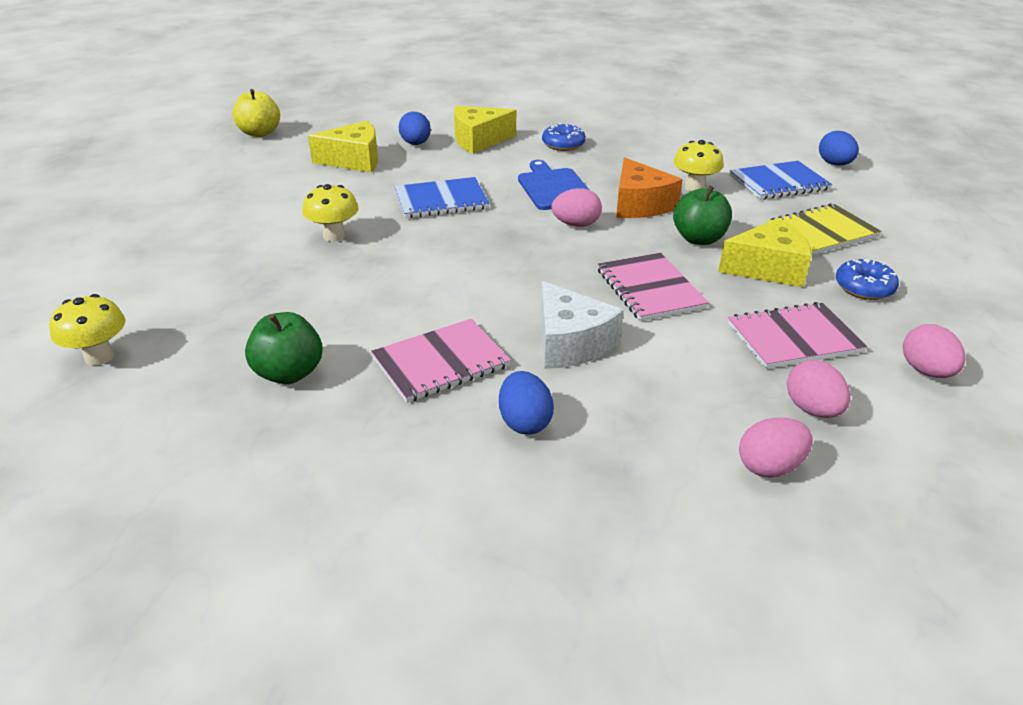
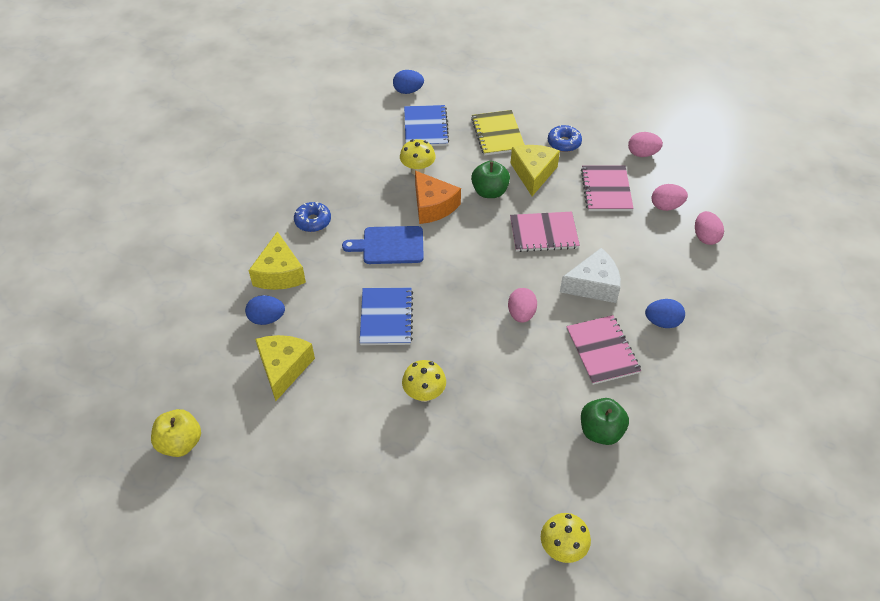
camera: 75 degrees left, 15 degrees up
pink egg [552,188,602,227] -> pink egg moved to [508,288,537,323]
orange cheese [616,158,682,218] -> orange cheese turned 60 degrees clockwise [415,171,461,224]

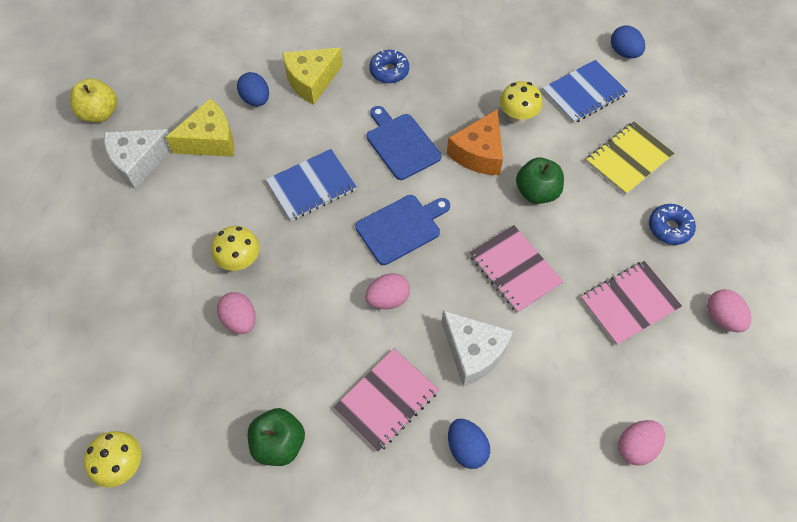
camera: 60 degrees right, 10 degrees up
yellow cheese [510,145,560,196] -> none
pink egg [652,184,688,211] -> pink egg moved to [217,292,256,334]
none -> white cheese [104,129,171,189]
none -> blue cutting board [355,195,450,265]

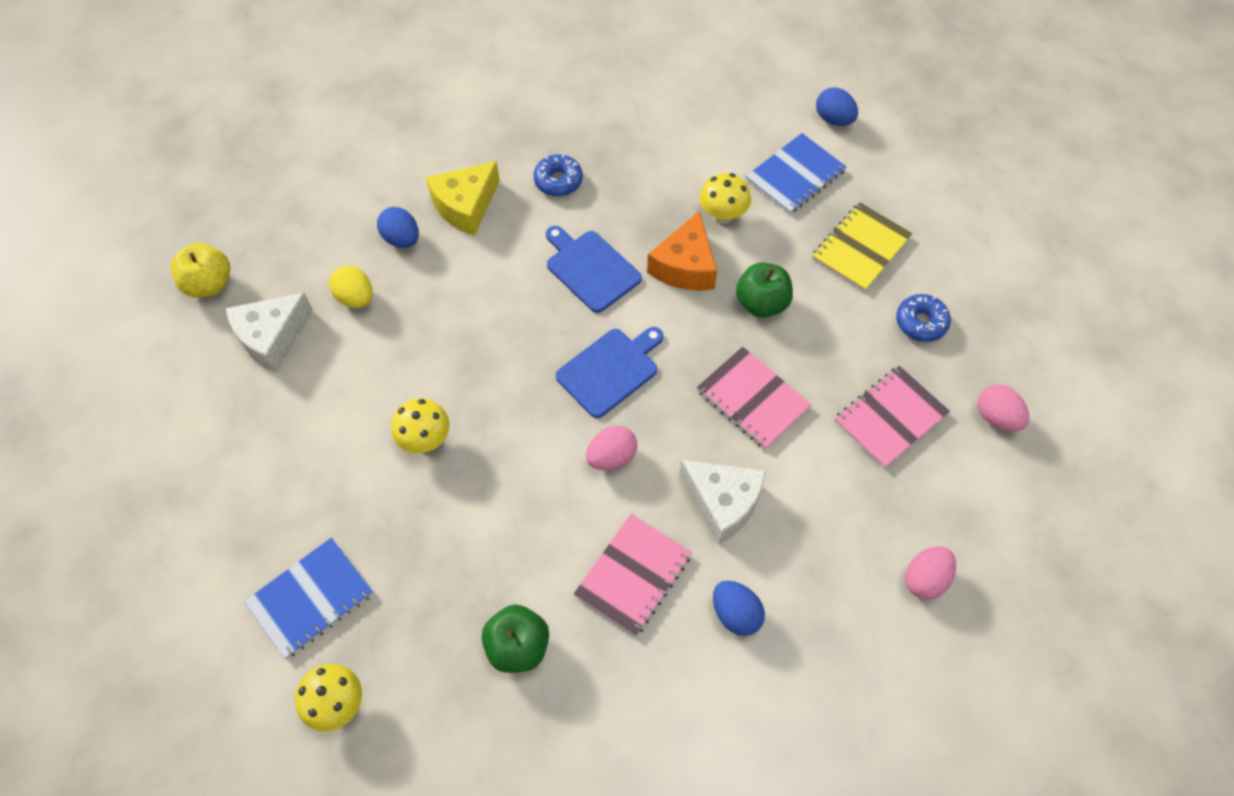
camera: 10 degrees left, 0 degrees up
yellow cheese [166,99,234,157] -> yellow egg [329,266,372,308]
pink egg [217,292,256,334] -> none
blue notebook [266,149,357,221] -> blue notebook moved to [244,538,373,659]

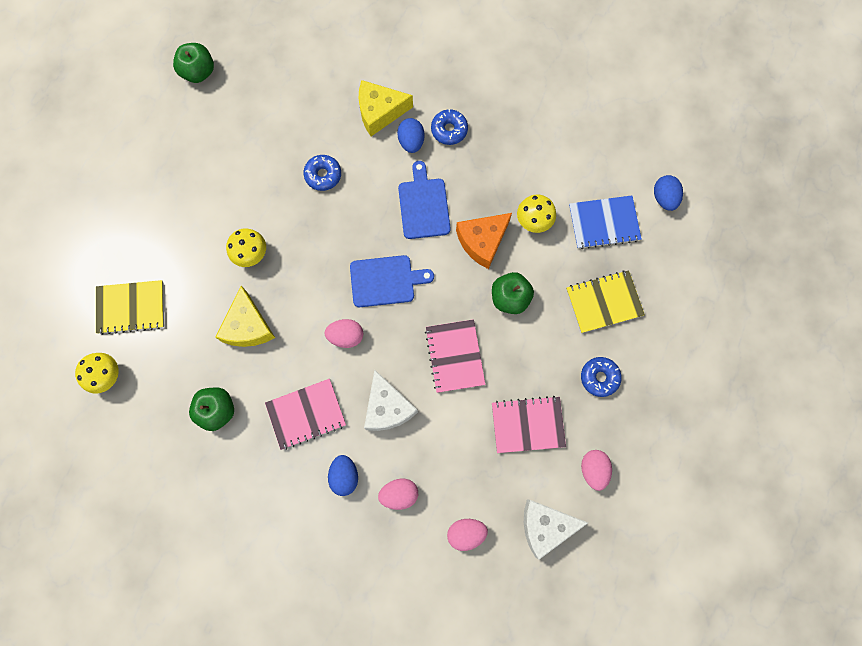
camera: 35 degrees right, 15 degrees up
yellow apple [171,243,230,297] -> green apple [173,43,214,83]
white cheese [226,293,313,372] -> white cheese moved to [524,500,588,559]
blue notebook [244,538,373,659] -> yellow notebook [96,280,164,335]
yellow egg [329,266,372,308] -> none
blue egg [377,207,419,248] -> blue egg moved to [397,118,425,153]
none -> yellow cheese [215,286,275,347]
none -> blue donut [303,155,341,191]
none -> pink egg [378,478,418,510]

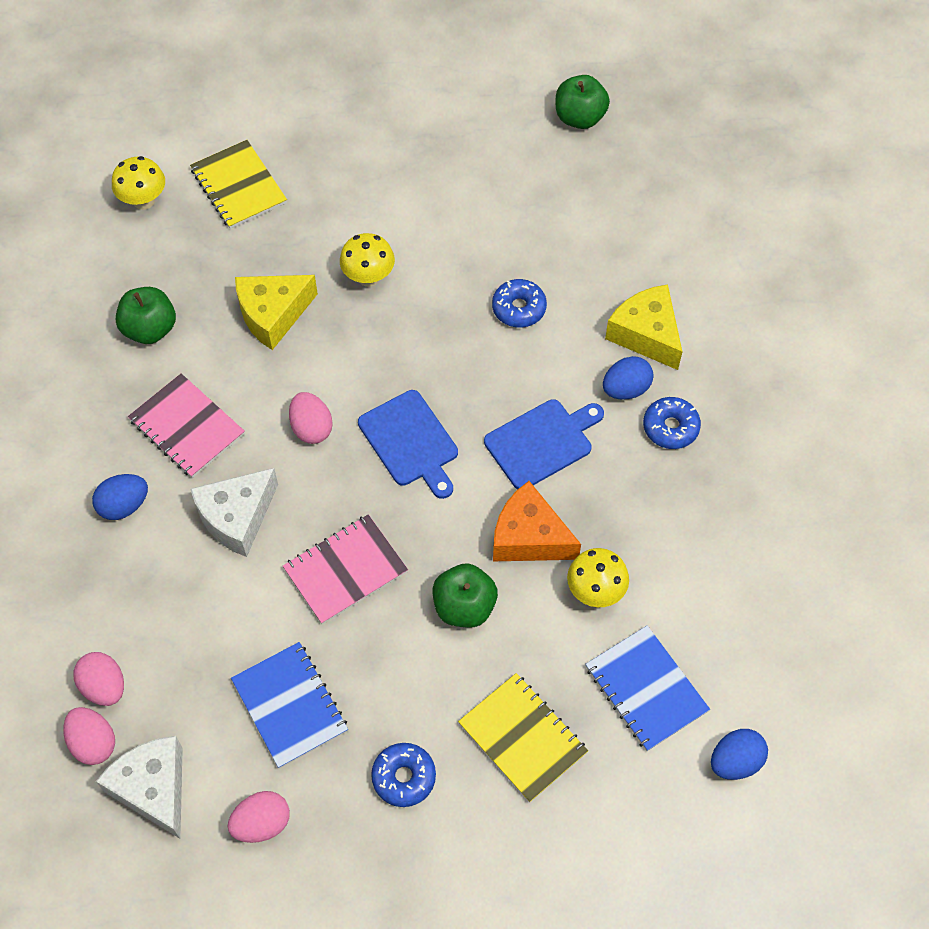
camera: 65 degrees right, 15 degrees down
pink egg [378,478,418,510] -> pink egg moved to [63,707,115,765]
pink notebook [492,396,566,453] -> blue notebook [231,642,348,769]

